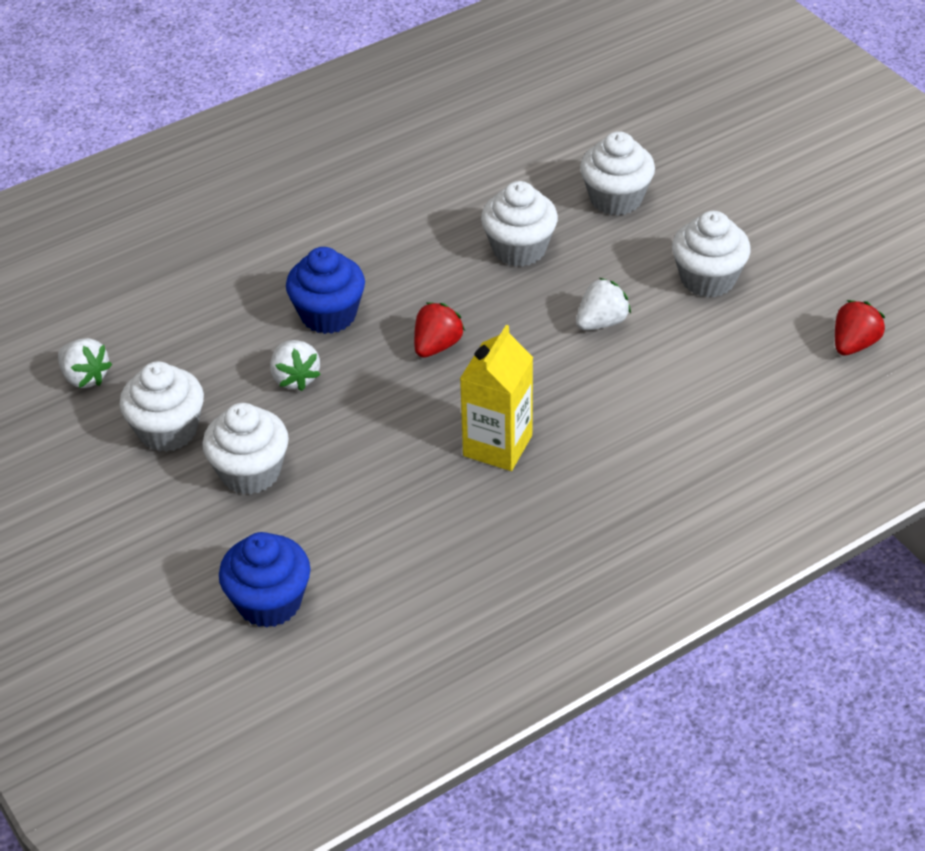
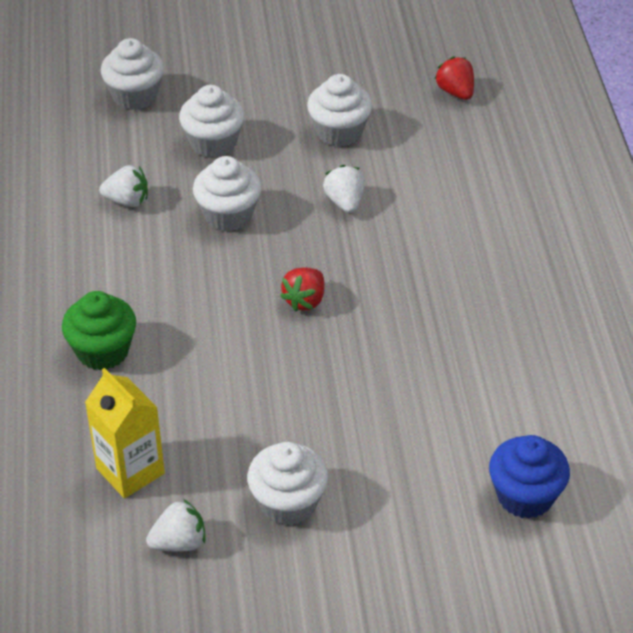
camera: 65 degrees left, 0 degrees up
white cupcake [202,403,289,494] -> white cupcake moved to [101,38,164,110]
white strawberry [270,340,321,391] -> white strawberry moved to [99,165,148,207]
blue cupcake [286,247,365,334] -> none
red strawberry [414,302,465,358] -> red strawberry turned 120 degrees counterclockwise [280,268,324,312]
yellow carton [460,325,533,471] -> yellow carton moved to [85,368,165,499]
none -> green cupcake [62,291,136,370]

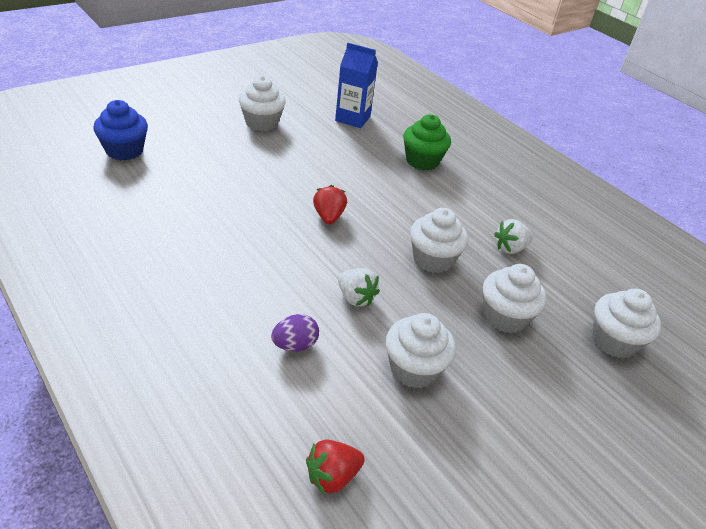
camera: 145 degrees right, 5 degrees down
yellow carton [85,368,165,499] -> blue carton [335,43,378,128]
white strawberry [146,499,205,552] -> none
red strawberry [435,56,474,100] -> red strawberry turned 120 degrees clockwise [306,439,365,495]
none -> purple egg [271,314,319,352]

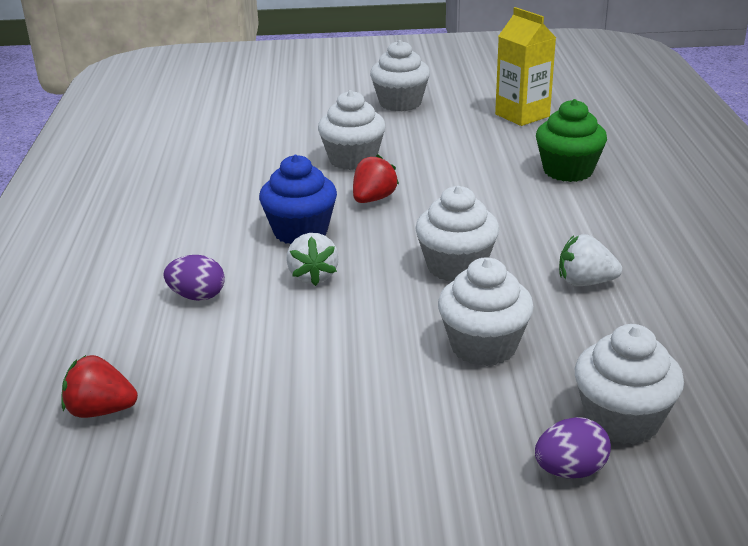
camera: 40 degrees right, 10 degrees down
blue cupcake [93,100,148,160] -> blue cupcake moved to [259,155,337,244]
blue carton [335,43,378,128] -> yellow carton [495,7,556,126]
white cupcake [386,313,456,388] -> white cupcake moved to [318,90,386,170]
none -> purple egg [535,417,611,478]

